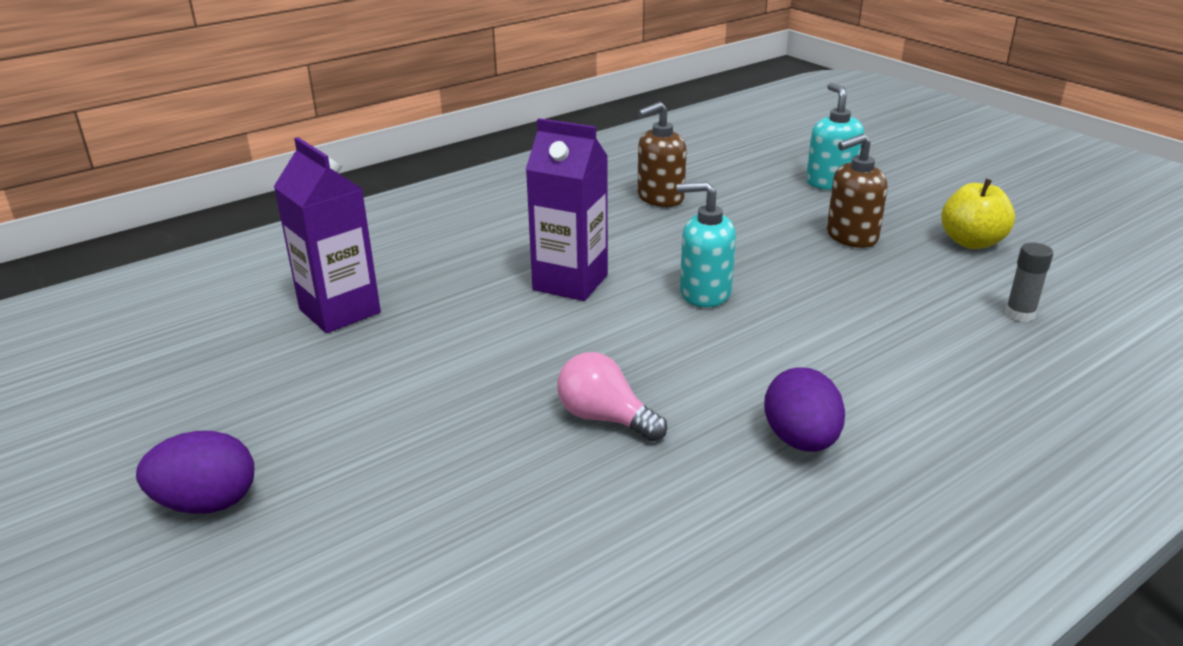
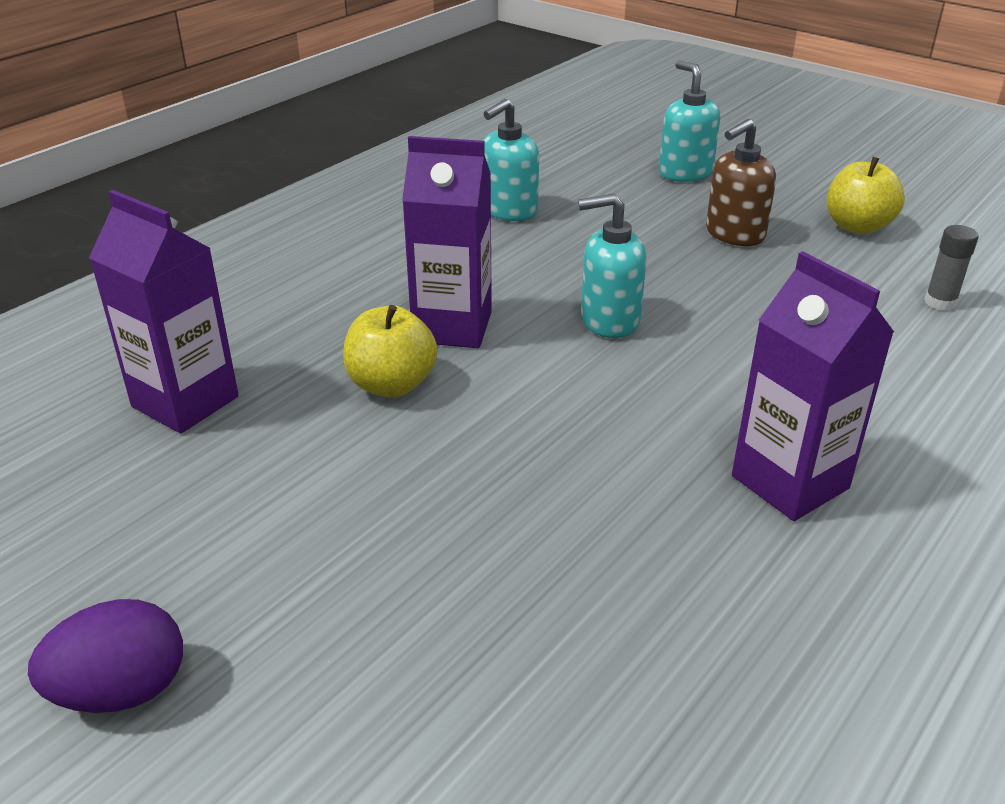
camera: 15 degrees left, 5 degrees up
pink light bulb [557,352,667,442] -> none
brown soap dispenser [637,102,687,207] -> turquoise soap dispenser [483,99,539,221]
purple egg [764,367,845,452] -> purple carton [732,251,894,521]
none -> yellow apple [343,305,437,397]

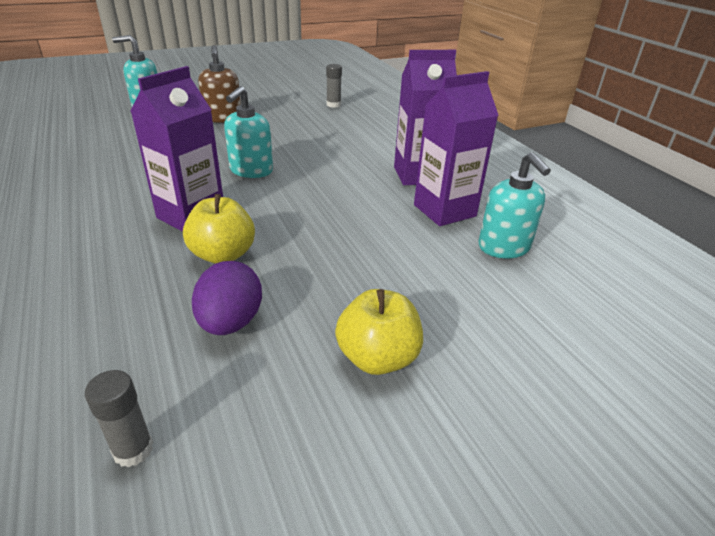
camera: 65 degrees left, 0 degrees up
purple egg [28,599,183,713] -> purple egg moved to [192,261,262,335]
purple carton [89,190,239,433] -> purple carton moved to [414,71,499,226]
turquoise soap dispenser [483,99,539,221] -> turquoise soap dispenser moved to [478,152,551,258]
yellow apple [827,157,905,234] -> yellow apple moved to [335,289,423,375]
none -> grey glue stick [85,370,153,468]

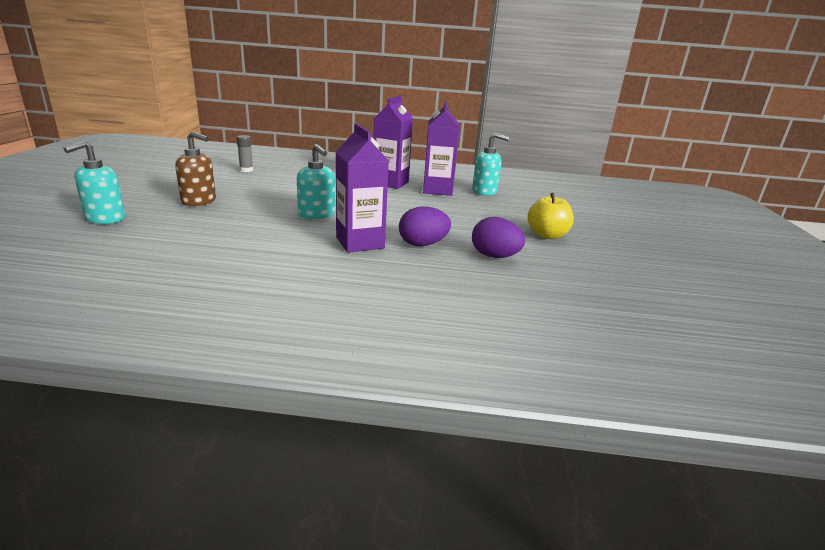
camera: 60 degrees left, 10 degrees down
grey glue stick [85,370,153,468] -> none
yellow apple [183,194,255,264] -> purple egg [399,206,451,246]

